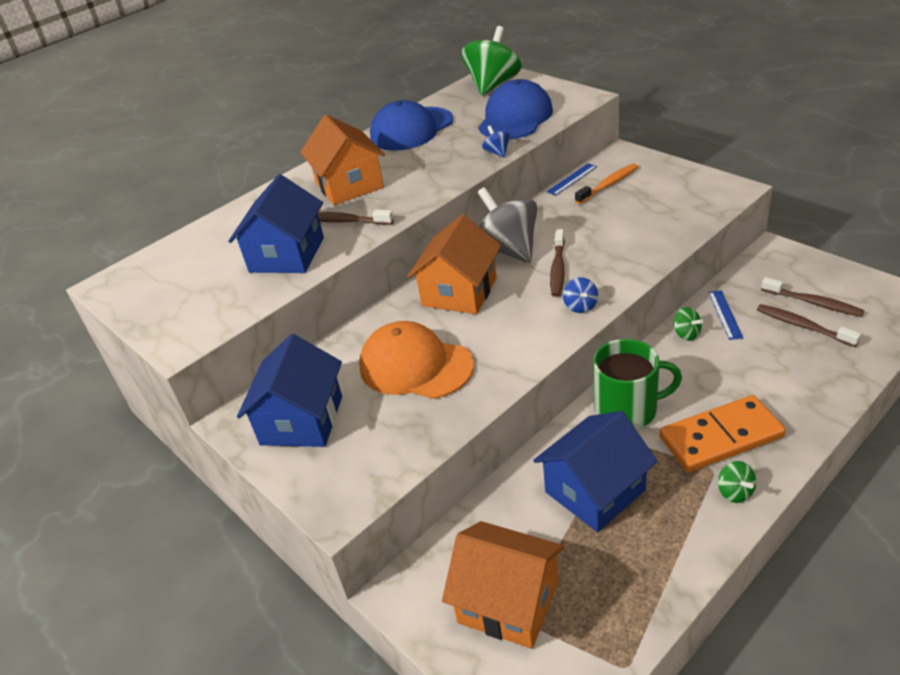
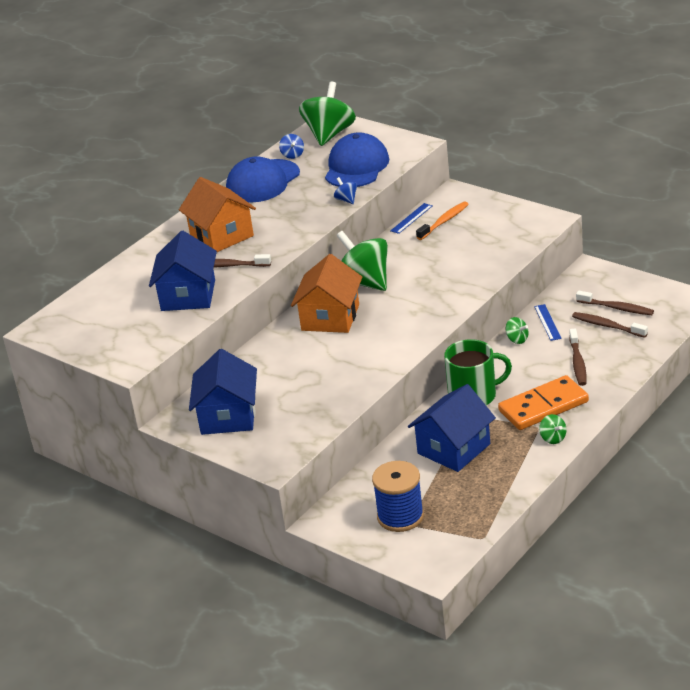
camera: 10 degrees left, 5 degrees down
orange cap [359,321,474,399] -> none
orange house [442,521,565,649] -> blue spool [372,461,424,532]
grey spinning top [478,187,537,263] -> green spinning top [336,231,388,291]
brown toothbrush [550,229,565,297] -> brown toothbrush moved to [569,329,587,386]
blue spinning top [563,277,598,313] -> blue spinning top moved to [279,134,304,159]

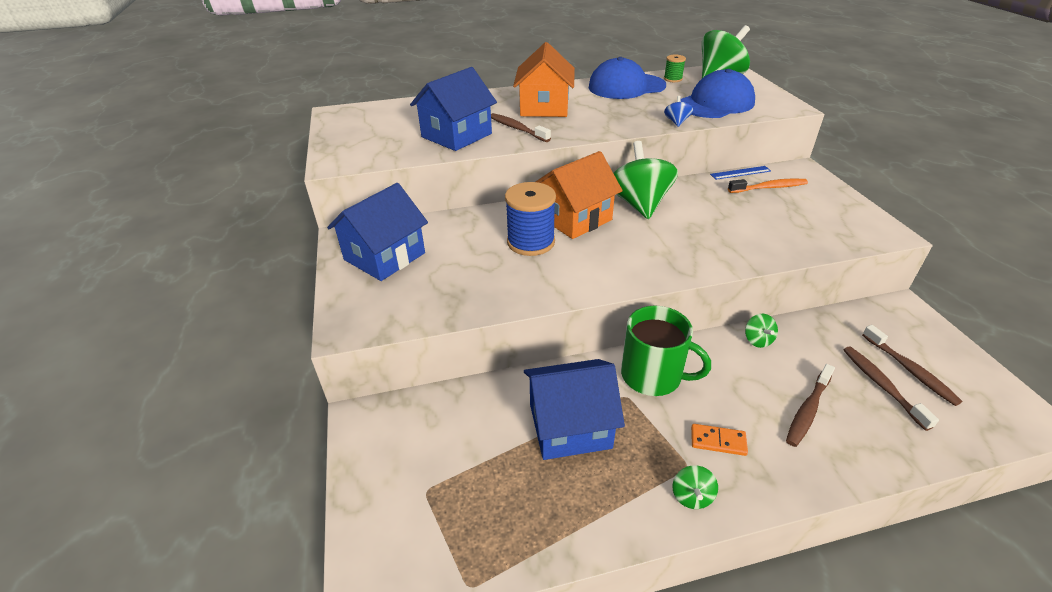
camera: 35 degrees right, 5 degrees up
blue spinning top [279,134,304,159] -> green spool [664,55,686,82]
blue spool [372,461,424,532] -> blue spool moved to [505,182,556,256]
orange domino [498,375,589,430] -> orange domino [691,424,748,456], size x0.46
blue ruler [534,304,562,341] -> none

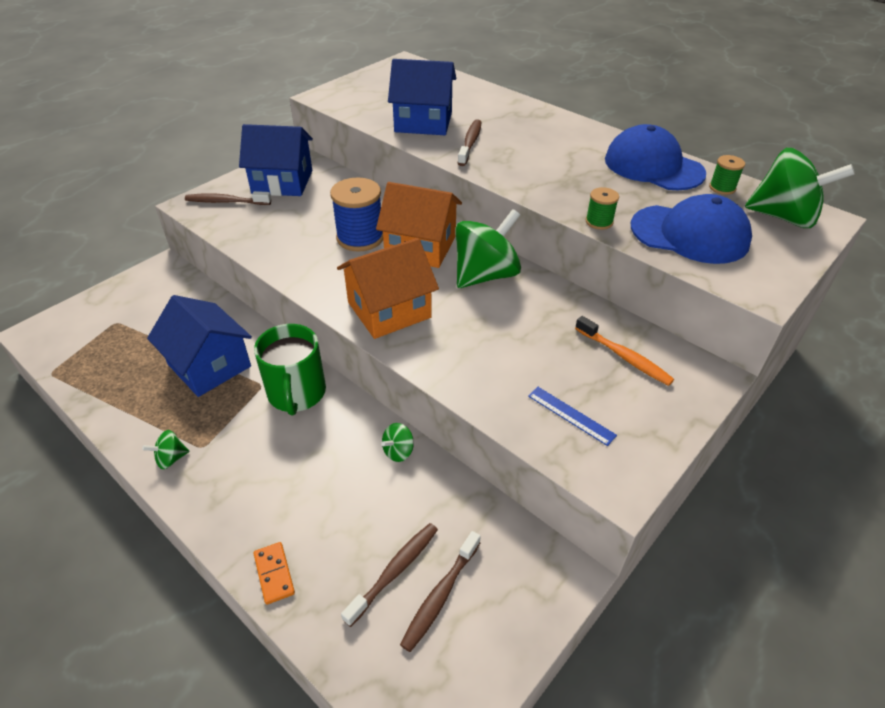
camera: 55 degrees right, 5 degrees up
orange house [513,42,575,117] -> orange house moved to [337,238,439,339]
blue spinning top [664,96,693,127] -> green spool [586,187,619,230]
orange domino [691,424,748,456] -> orange domino moved to [253,542,295,605]
blue ruler [710,166,771,180] -> blue ruler moved to [528,387,617,446]
brown toothbrush [786,364,835,447] -> brown toothbrush moved to [185,191,271,205]

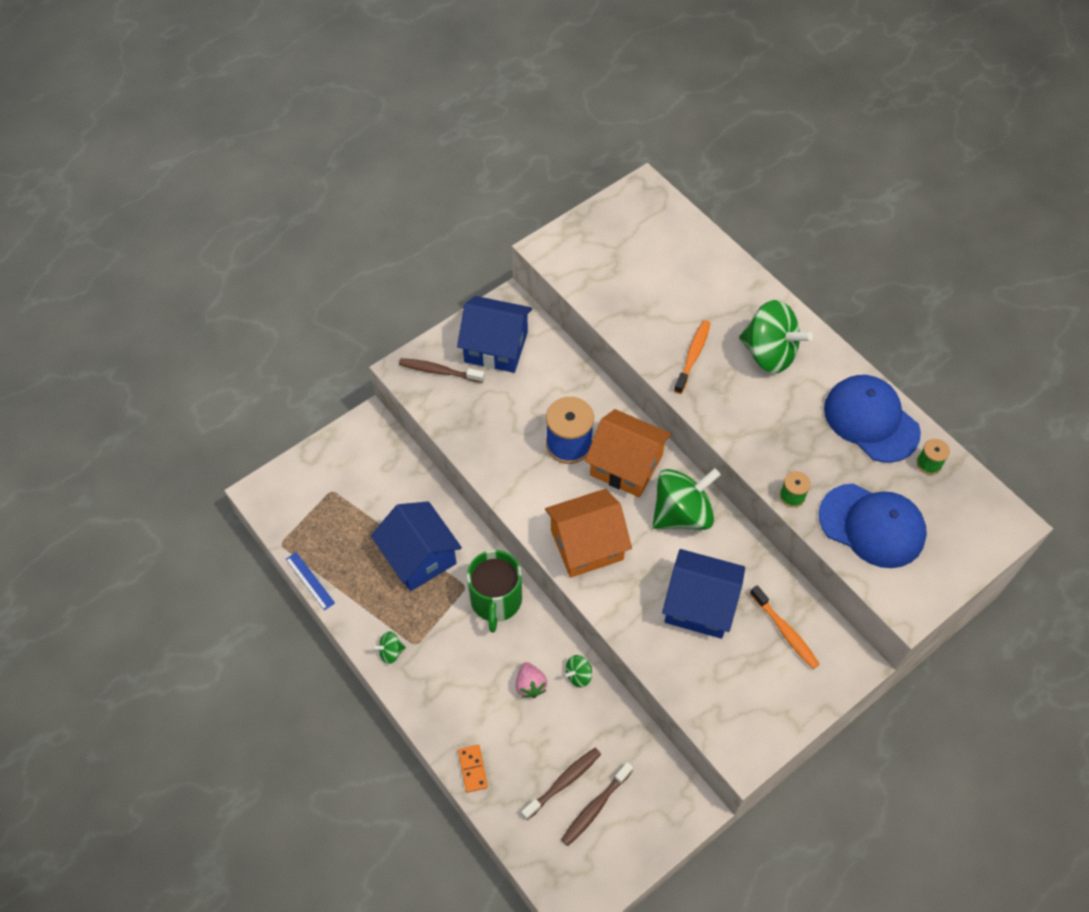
camera: 10 degrees right, 15 degrees up
blue house [388,59,456,135] -> blue house moved to [662,549,745,639]
brown toothbrush [458,119,482,166] -> orange toothbrush [674,320,711,394]
blue ruler [528,387,617,446] -> blue ruler moved to [286,552,335,611]
green spinning top [745,148,855,228] -> green spinning top moved to [739,300,813,373]
none -> pink strawberry [516,662,547,698]

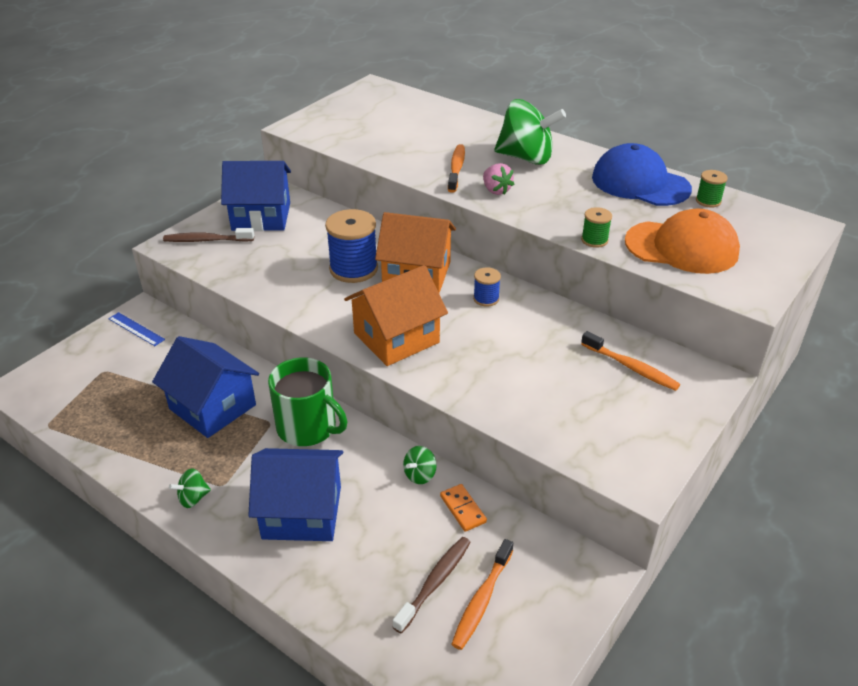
camera: 15 degrees left, 20 degrees down
blue ruler [286,552,335,611] -> blue ruler moved to [108,312,165,346]
orange domino [458,745,488,793] -> orange domino moved to [440,484,487,532]
green mug [467,550,522,633] -> green mug turned 45 degrees counterclockwise [268,357,347,446]
pink strawberry [516,662,547,698] -> pink strawberry moved to [483,163,514,195]
brown toothbrush [561,762,633,846] -> orange toothbrush [451,539,513,650]
green spinning top [652,468,721,530] -> blue spool [473,267,501,307]
blue house [662,549,745,639] -> blue house moved to [248,448,344,541]
blue cap [819,483,927,568] -> orange cap [625,209,740,274]

